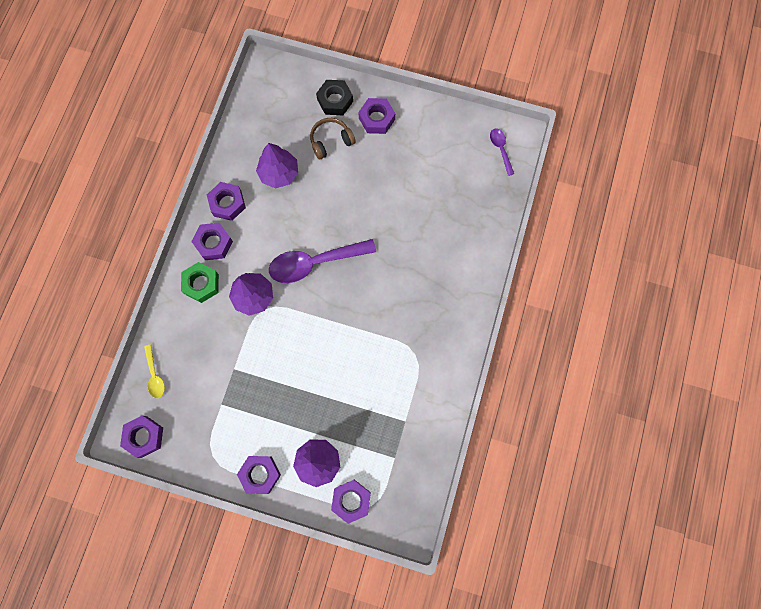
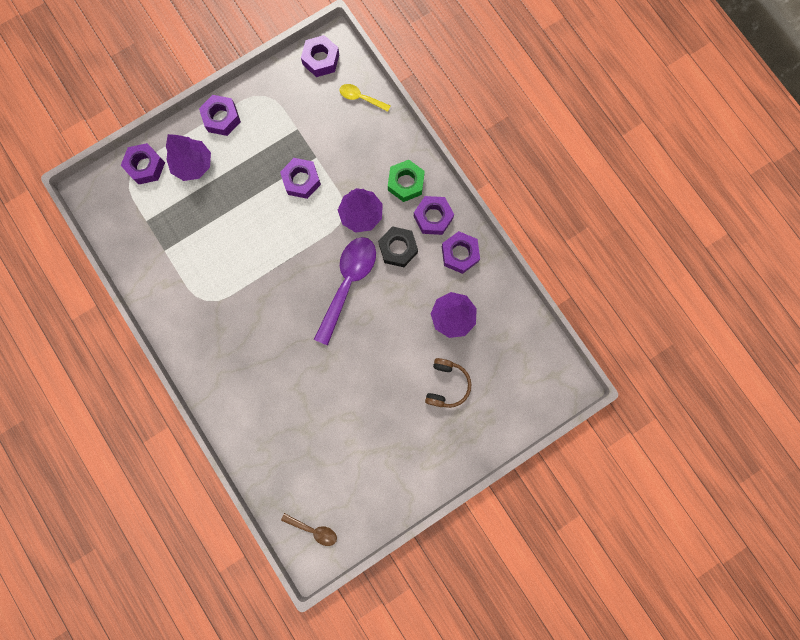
camera: 130 degrees right, 5 degrees up
black nut [316,80,353,115] -> black nut moved to [378,226,418,267]
purple nut [358,98,395,134] -> purple nut moved to [280,158,321,199]
purple spoon [490,129,514,176] -> brown spoon [281,513,337,546]

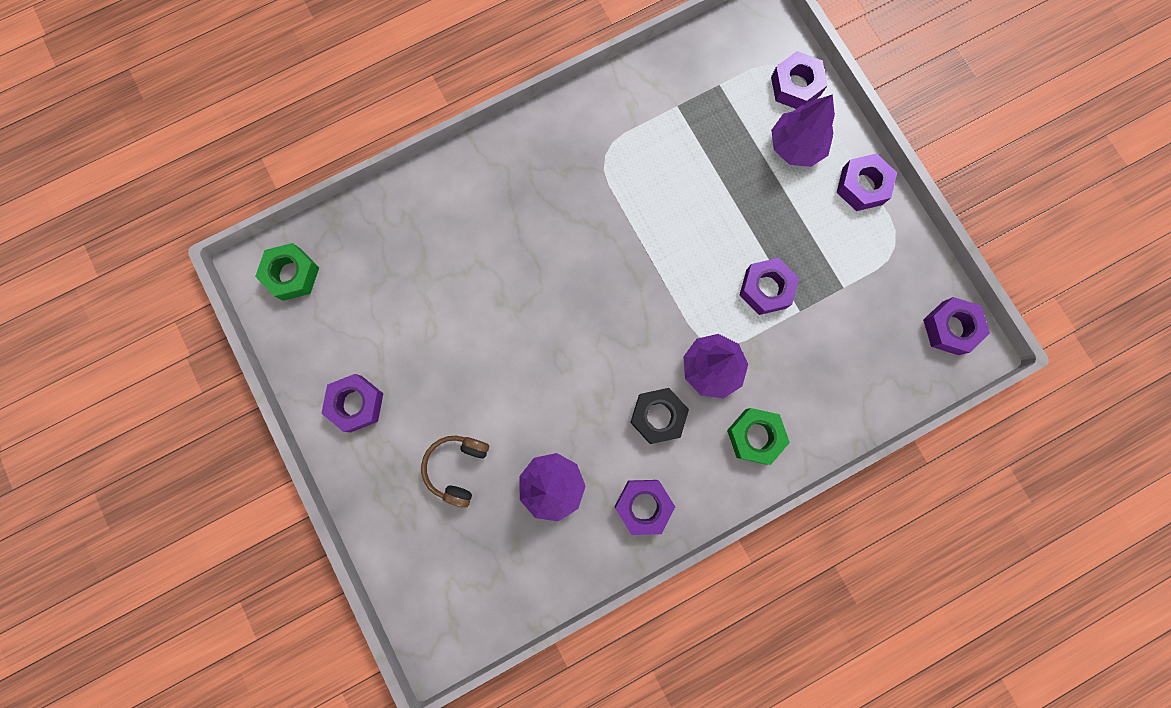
camera: 95 degrees right, 0 degrees up
brown spoon [281,513,337,546] -> green nut [255,243,319,301]
purple spoon [314,237,376,345] -> none
yellow spoon [340,84,390,112] -> none
purple nut [414,196,454,235] -> purple nut moved to [321,374,383,432]
brown headphones [425,358,471,408] -> brown headphones turned 90 degrees clockwise [421,436,489,508]

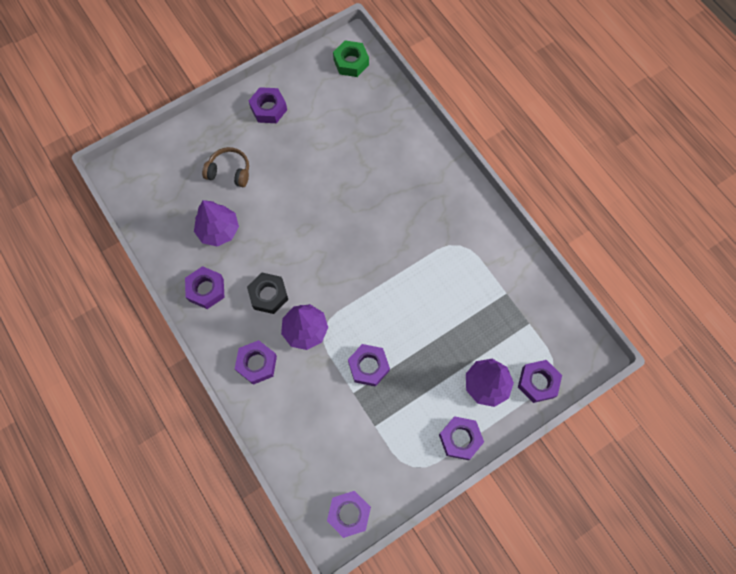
camera: 85 degrees right, 10 degrees down
green nut [727,408,790,465] -> purple nut [235,340,277,385]

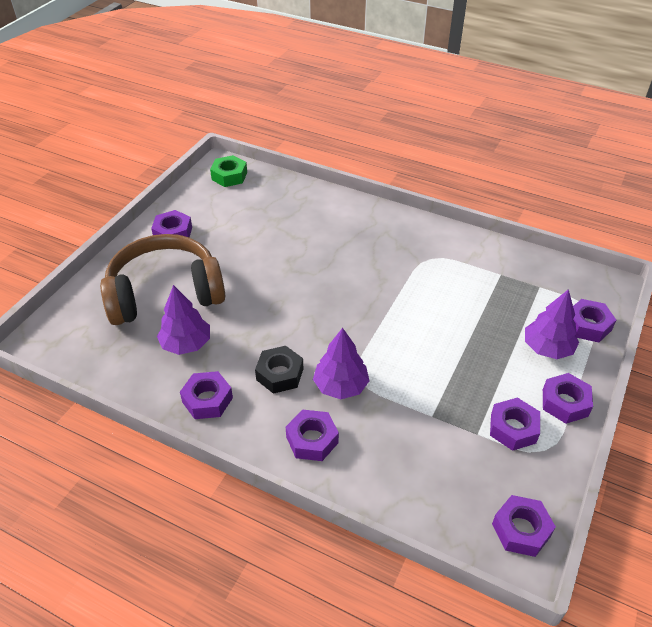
camera: 30 degrees left, 25 degrees down
brown headphones [202,147,249,187] -> brown headphones [100,234,225,325], size x2.27
purple nut [348,344,390,387] -> purple nut moved to [490,398,540,451]

